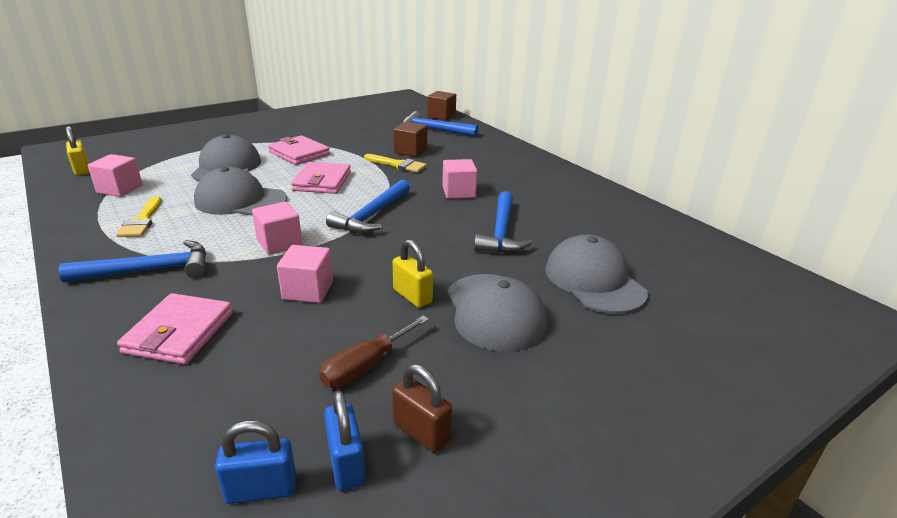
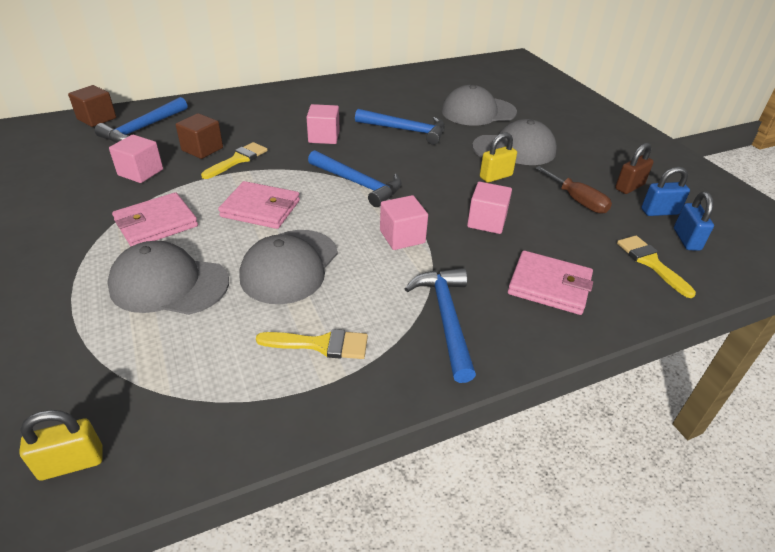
camera: 80 degrees left, 10 degrees up
pink cube [88,154,143,197] -> pink cube moved to [109,135,163,183]
none -> yellow brush [617,235,696,298]

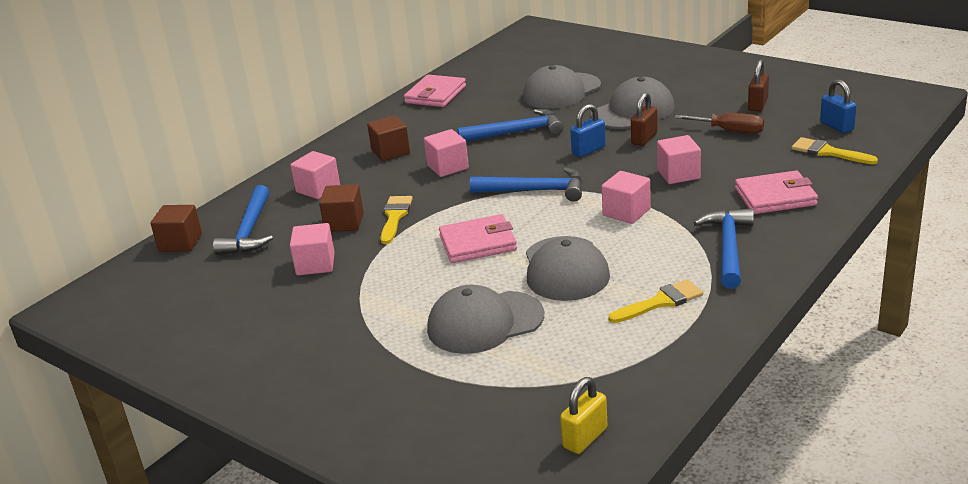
camera: 25 degrees left, 10 degrees down
pink wallet [112,192,198,246] -> pink wallet moved to [404,74,466,107]
blue hammer [405,268,476,383] -> blue hammer turned 45 degrees clockwise [694,208,754,289]
yellow padlock [480,132,517,183] -> brown padlock [631,92,658,146]
blue padlock [641,167,690,216] -> blue padlock moved to [570,104,606,157]
none -> pink cube [290,151,340,199]
none -> brown cube [367,115,410,161]

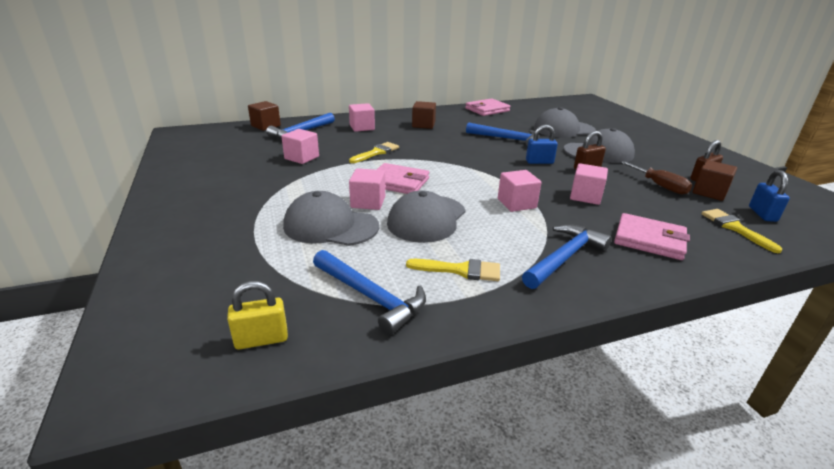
camera: 30 degrees right, 0 degrees up
brown cube [319,184,364,232] -> brown cube moved to [693,160,737,201]
pink cube [424,129,469,177] -> pink cube moved to [349,168,385,210]
blue hammer [470,167,583,201] -> blue hammer moved to [313,250,426,335]

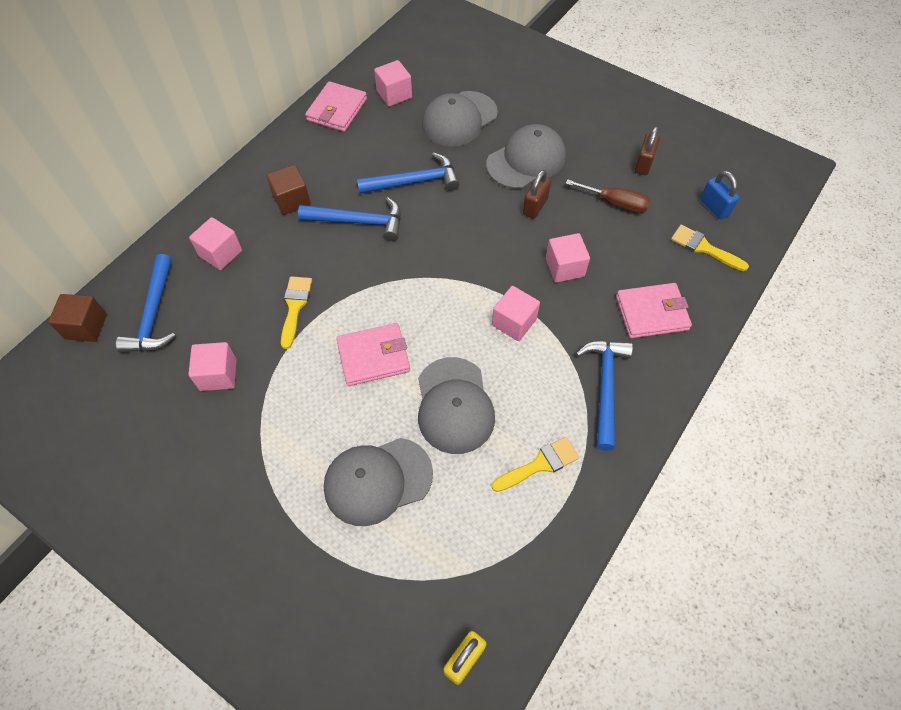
camera: 35 degrees left, 30 degrees up
blue hammer [313,250,426,335] -> blue hammer moved to [298,197,401,241]
pink cube [349,168,385,210] -> pink cube moved to [374,60,412,107]
blue padlock [526,125,558,164] -> none
brown cube [693,160,737,201] -> none

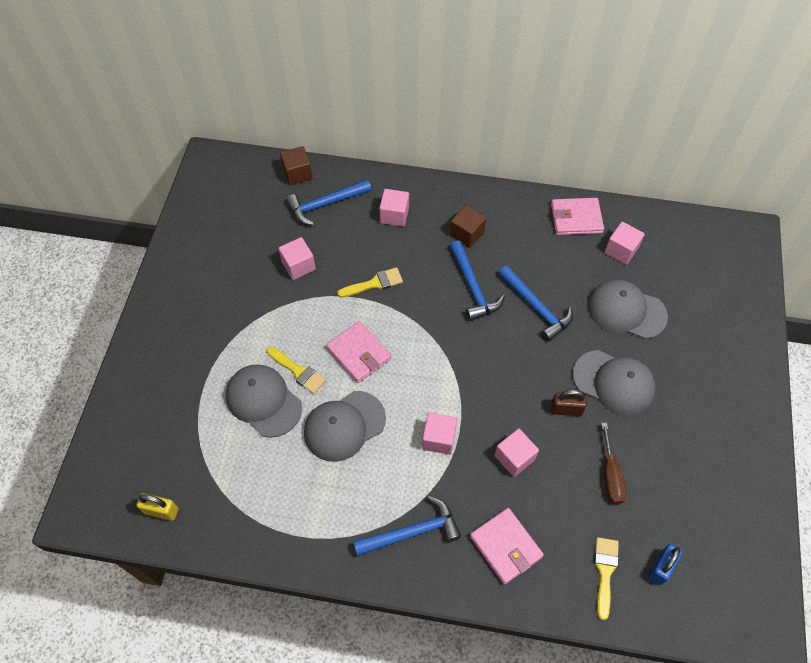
camera: 65 degrees right, 0 degrees up
yellow brush [492,437,579,492] -> yellow brush moved to [266,347,326,394]
brown padlock [635,126,660,175] -> none

